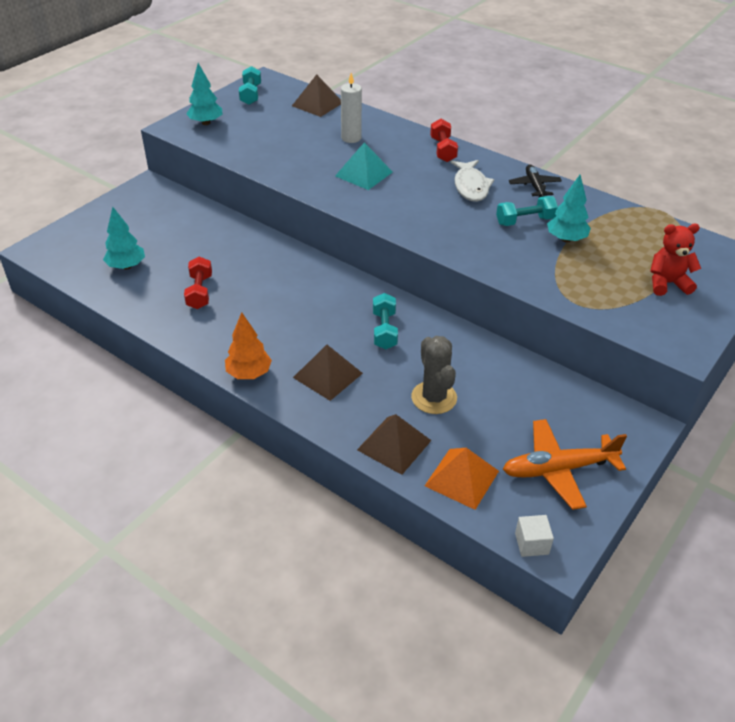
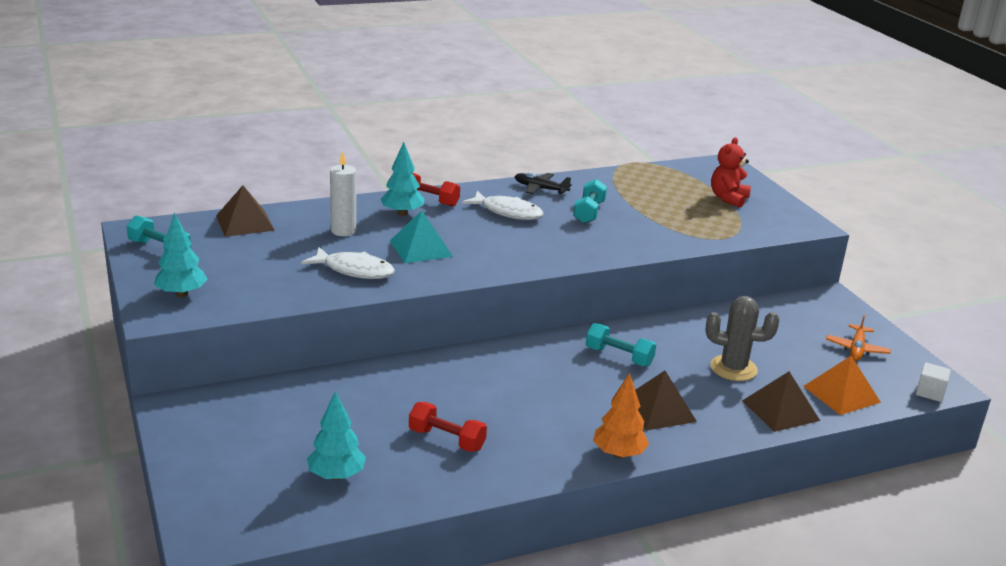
camera: 60 degrees left, 15 degrees down
orange plane [503,419,627,510] -> orange plane [826,314,891,361], size x0.61
turquoise tree [547,175,591,243] -> turquoise tree moved to [380,142,425,216]
none -> white fish [301,247,395,279]

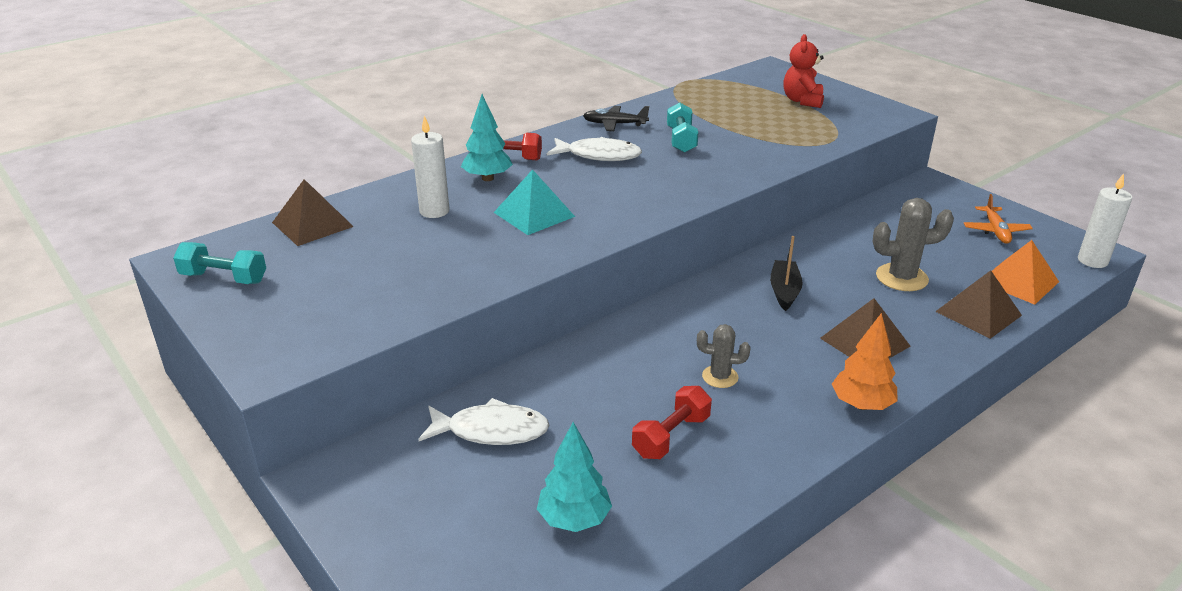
camera: 15 degrees left, 5 degrees up
turquoise tree [154,212,207,297] -> none
white fish [301,247,395,279] -> white fish moved to [419,398,550,445]
red dumbbell [409,402,487,452] -> red dumbbell turned 60 degrees counterclockwise [632,386,712,459]
turquoise dumbbell [586,323,656,367] -> black boat [770,236,803,311]
white cube [916,362,951,402] -> white candle [1078,173,1132,268]
none -> grey cactus [697,324,750,388]

